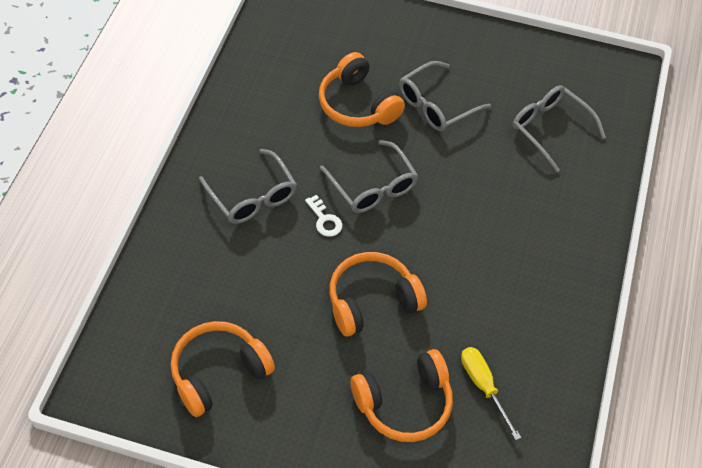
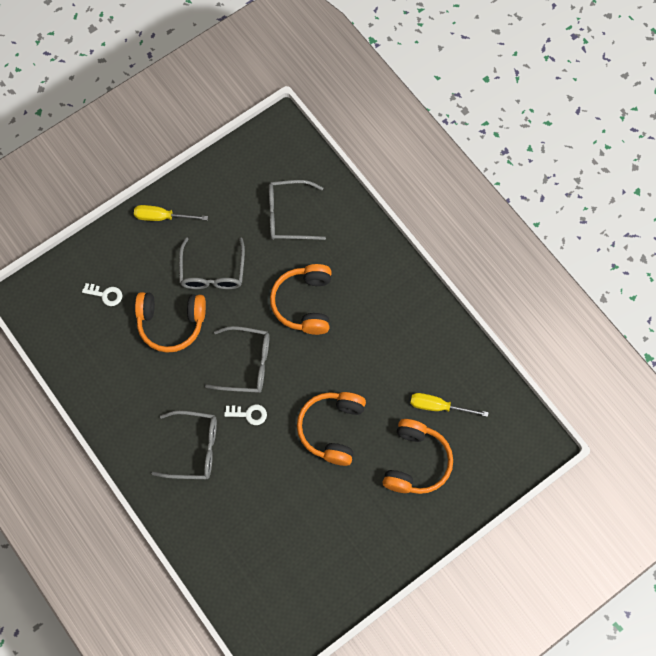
camera: 50 degrees left, 15 degrees up
orange headphones [171,321,275,417] -> orange headphones moved to [270,264,332,335]
none -> white key [82,283,122,306]
none -> yellow screwdriver [134,205,208,221]

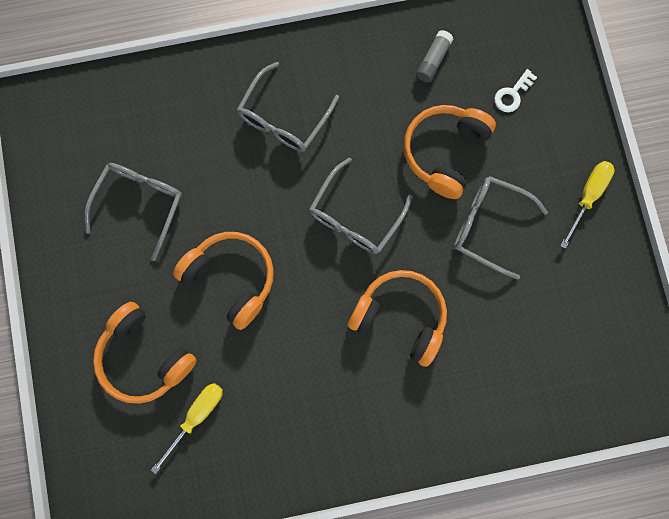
camera: 115 degrees right, 10 degrees up
white key [224,404,267,425] -> none
grey glasses [269,180,326,240] -> grey glasses moved to [85,163,182,261]
none -> grey glue stick [416,30,453,83]

